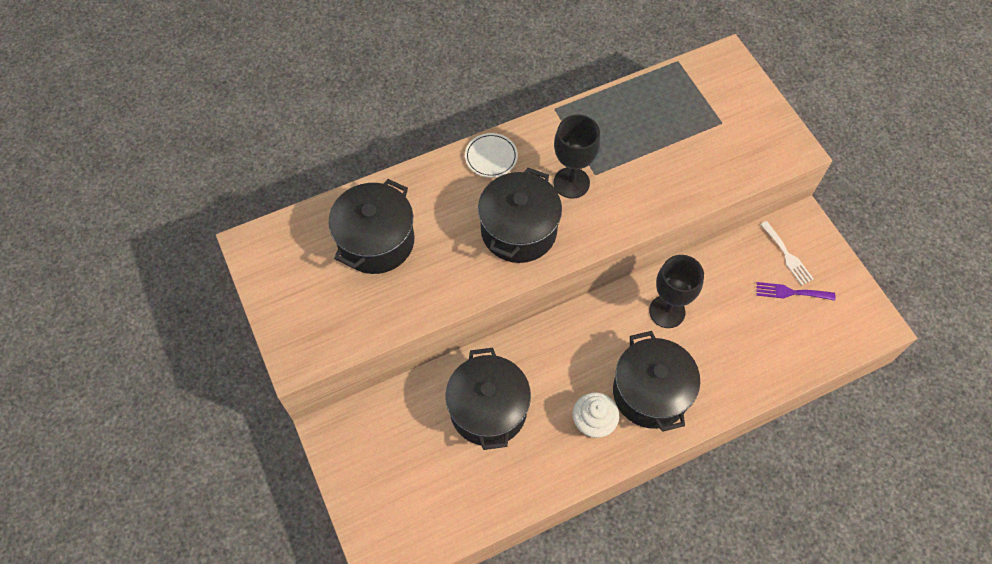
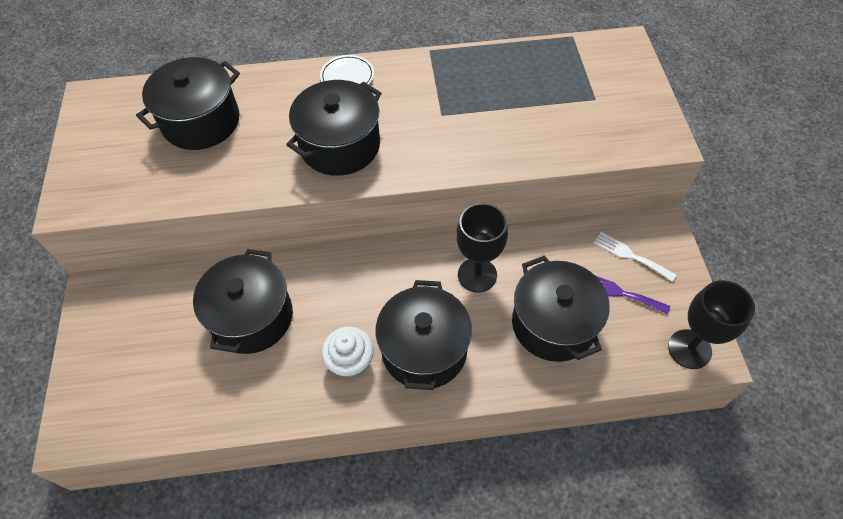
camera: 20 degrees right, 5 degrees down
black goblet [553,115,601,199] -> black goblet moved to [668,280,755,369]
white fork [760,221,814,285] -> white fork turned 135 degrees clockwise [594,232,677,282]
none -> black pot [512,255,610,362]

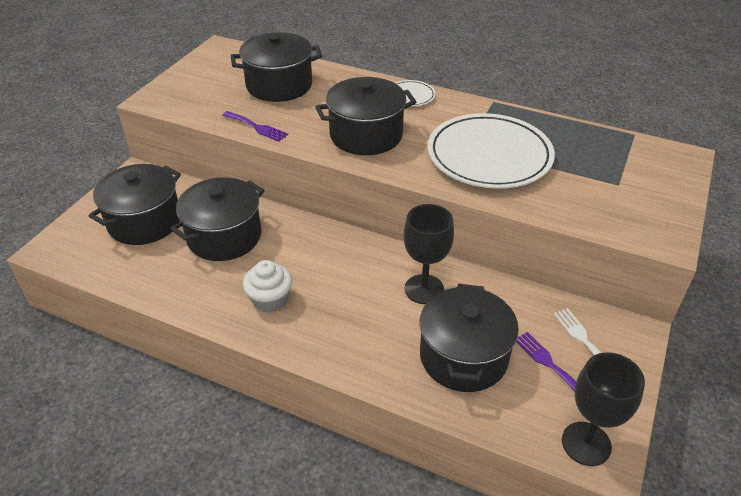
camera: 30 degrees right, 15 degrees down
black pot [376,280,472,390] -> black pot moved to [89,164,181,245]
none -> purple fork [222,111,288,142]
none -> white plate [428,113,555,189]

